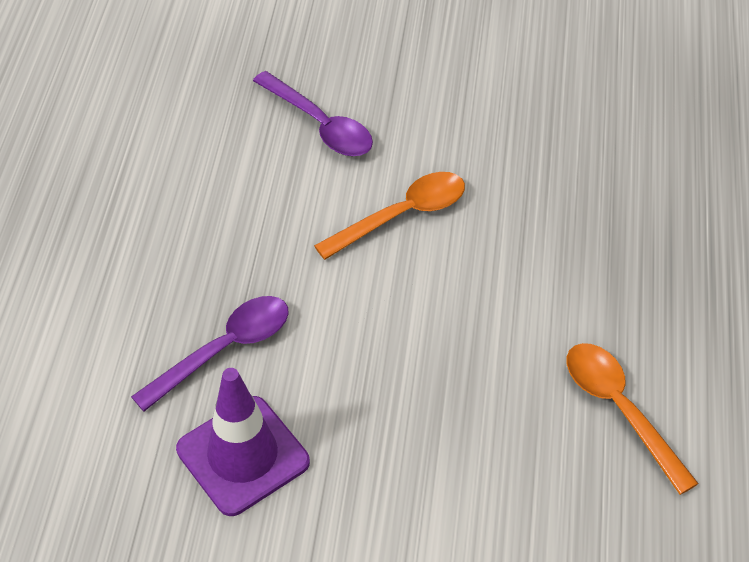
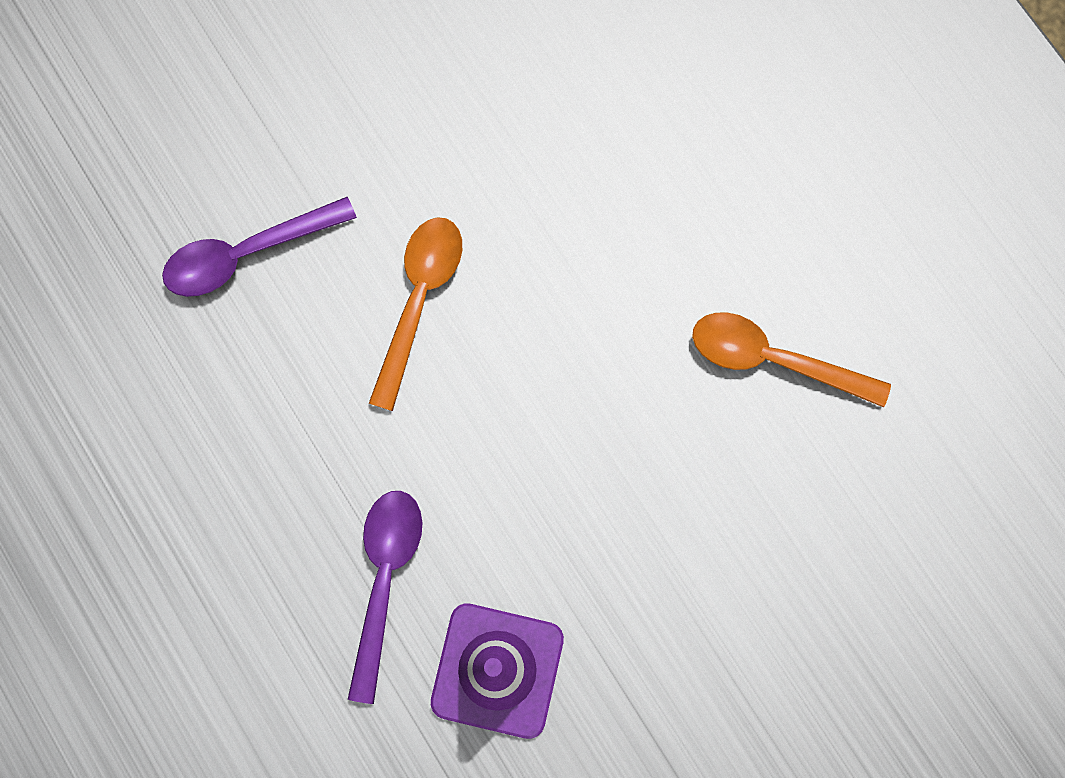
camera: 40 degrees left, 25 degrees up
purple spoon [253,71,373,156] -> purple spoon turned 150 degrees clockwise [162,197,357,297]

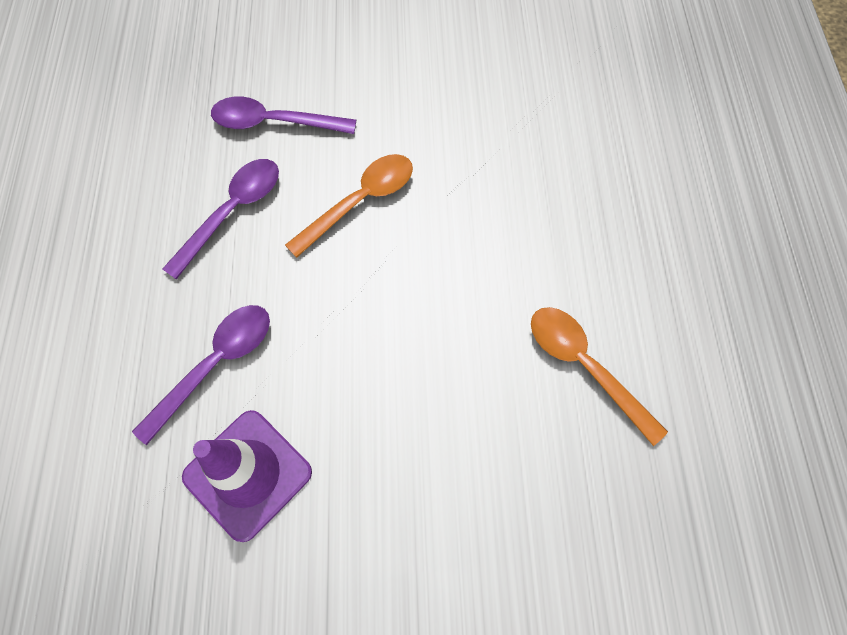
camera: 30 degrees right, 10 degrees down
none -> purple spoon [162,159,279,279]

